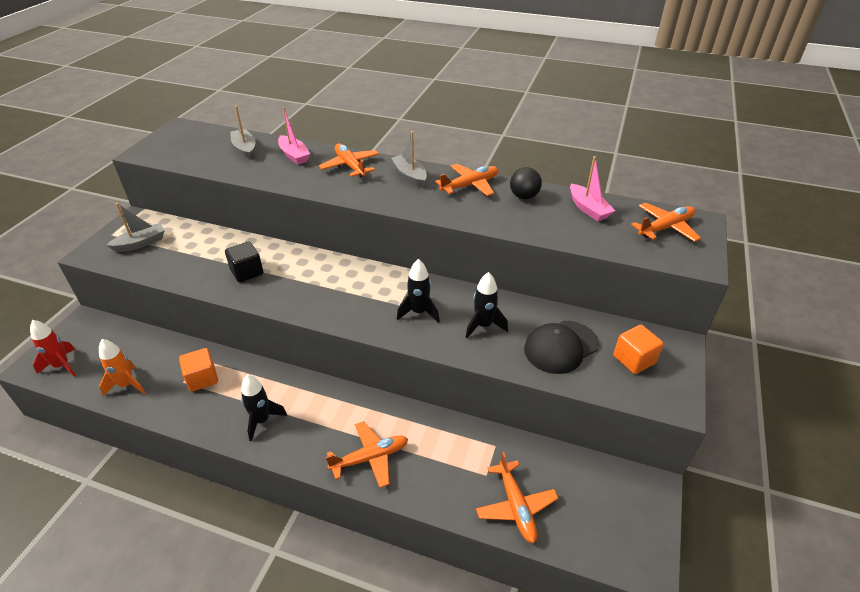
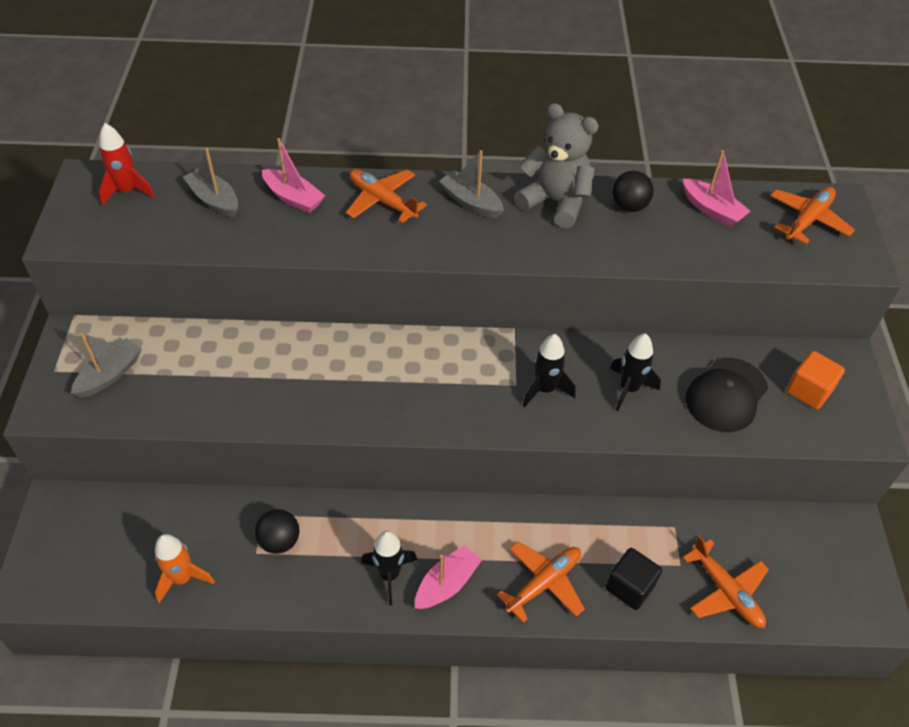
camera: 20 degrees left, 10 degrees up
red rocket [30,320,76,377] -> red rocket moved to [99,123,155,206]
orange cube [179,348,218,392] -> black ball [255,509,299,554]
black cube [225,241,263,283] -> black cube moved to [605,548,662,610]
orange plane [435,164,498,196] -> grey teddy bear [514,103,599,228]
none -> pink boat [415,545,482,609]

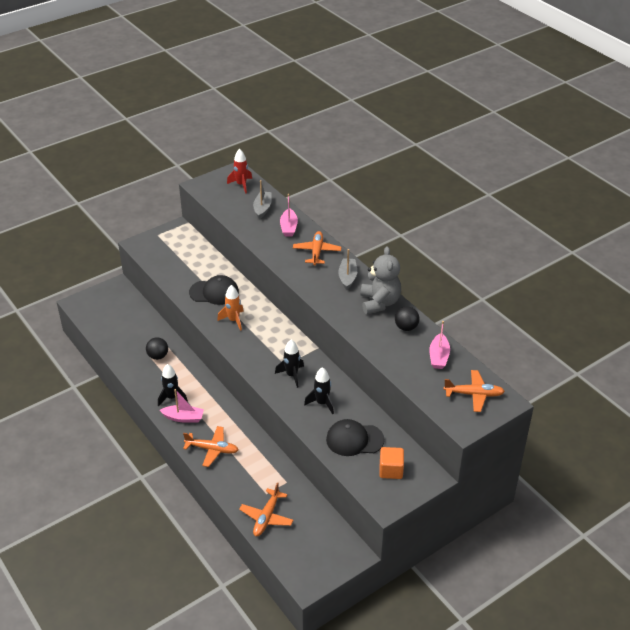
camera: 55 degrees right, 10 degrees down
grey boat [71,333,142,398] -> none
orange rocket [155,534,215,603] -> orange rocket moved to [217,285,244,331]
black cube [605,548,662,610] -> none
none -> black cap [189,275,239,305]

